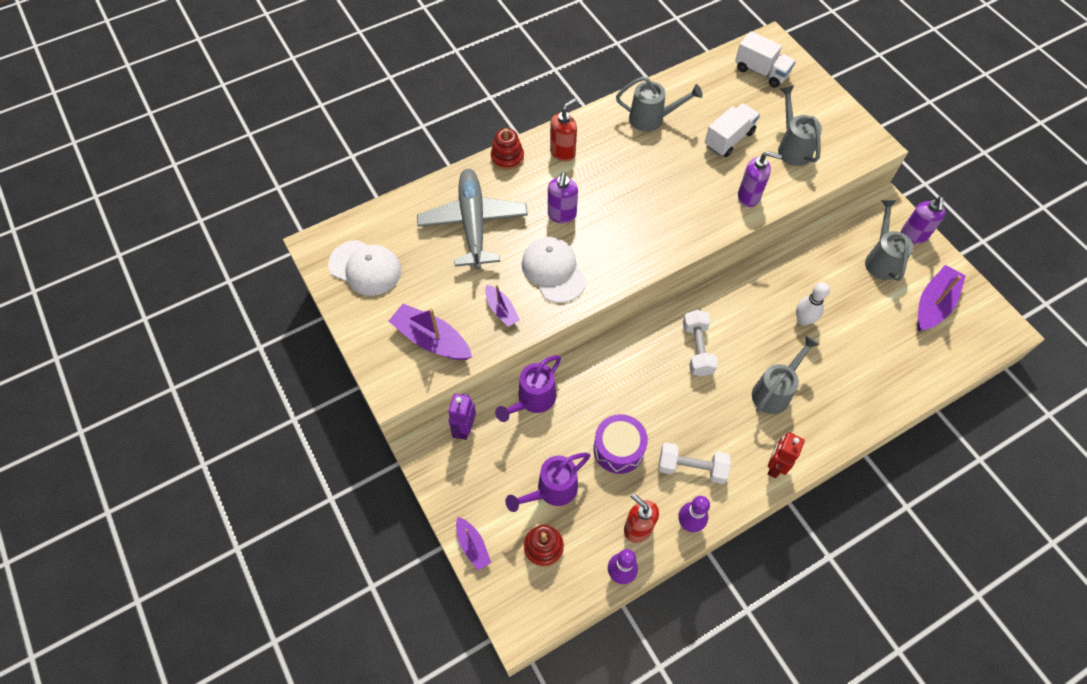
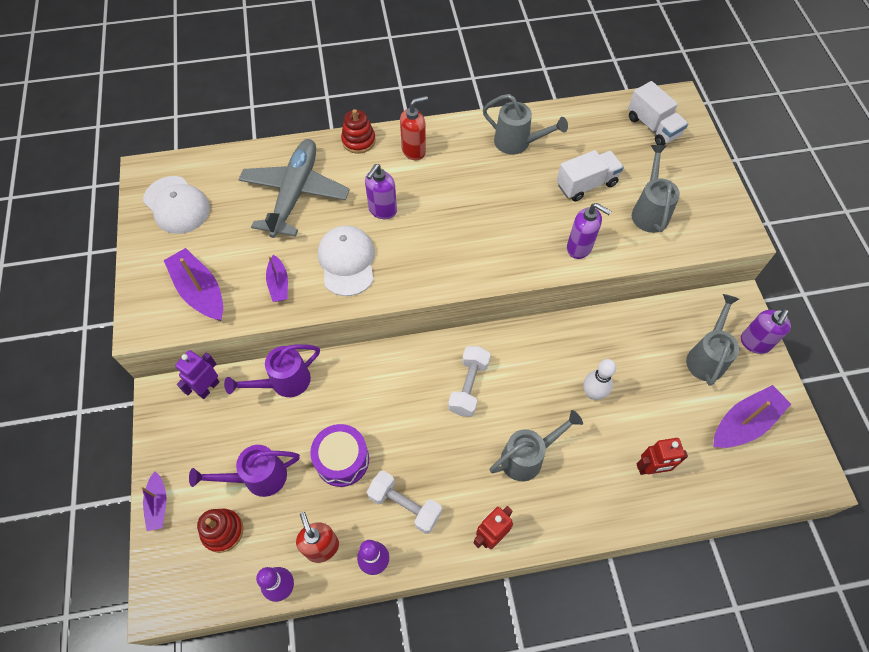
camera: 20 degrees right, 0 degrees up
none -> red robot [637,438,688,475]

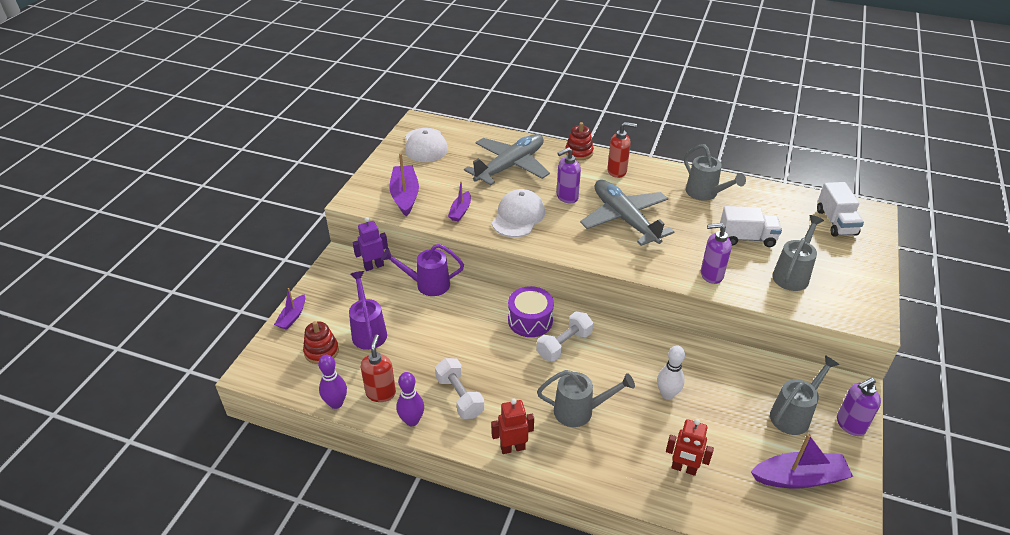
camera: 30 degrees right, 20 degrees down
purple watering can [189,445,300,497] -> purple watering can turned 60 degrees clockwise [349,271,387,350]
purple drum [310,424,369,487] -> purple drum moved to [508,286,554,337]
purple soap dispenser [567,203,612,259] -> purple soap dispenser turned 120 degrees clockwise [701,223,732,284]
none -> grey plane [580,180,674,246]

